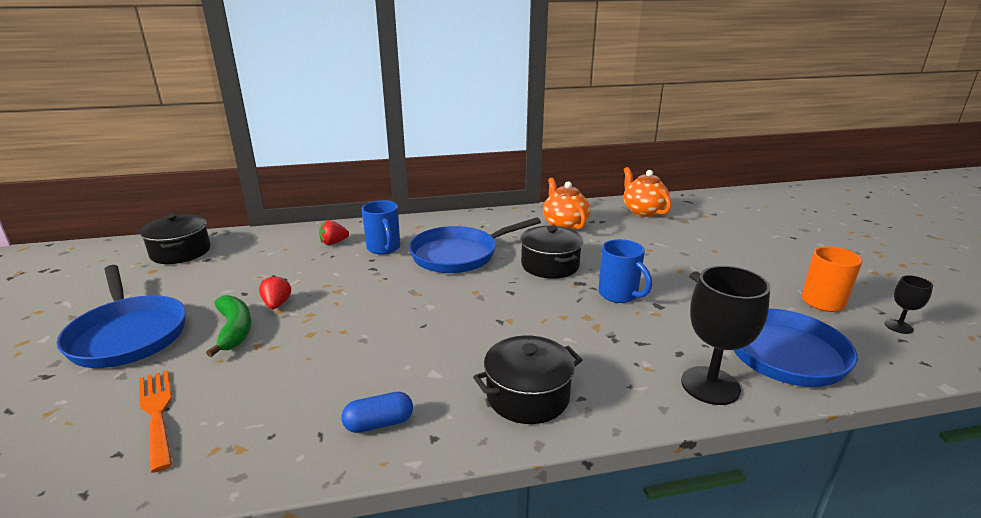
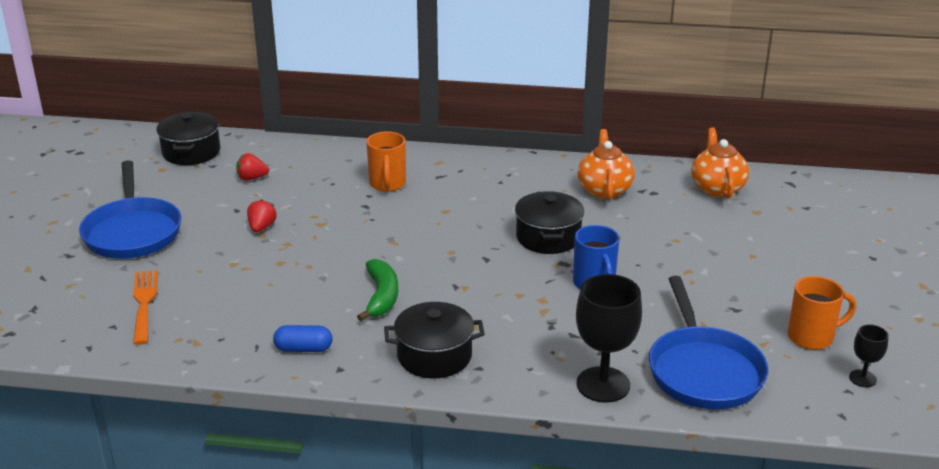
camera: 20 degrees right, 5 degrees up
green banana [206,295,251,357] -> green banana moved to [357,259,398,321]
red strawberry [319,220,349,245] -> red strawberry moved to [236,153,269,181]
blue mug [361,200,400,255] -> orange mug [366,131,406,192]
blue pan [409,217,541,273] -> none

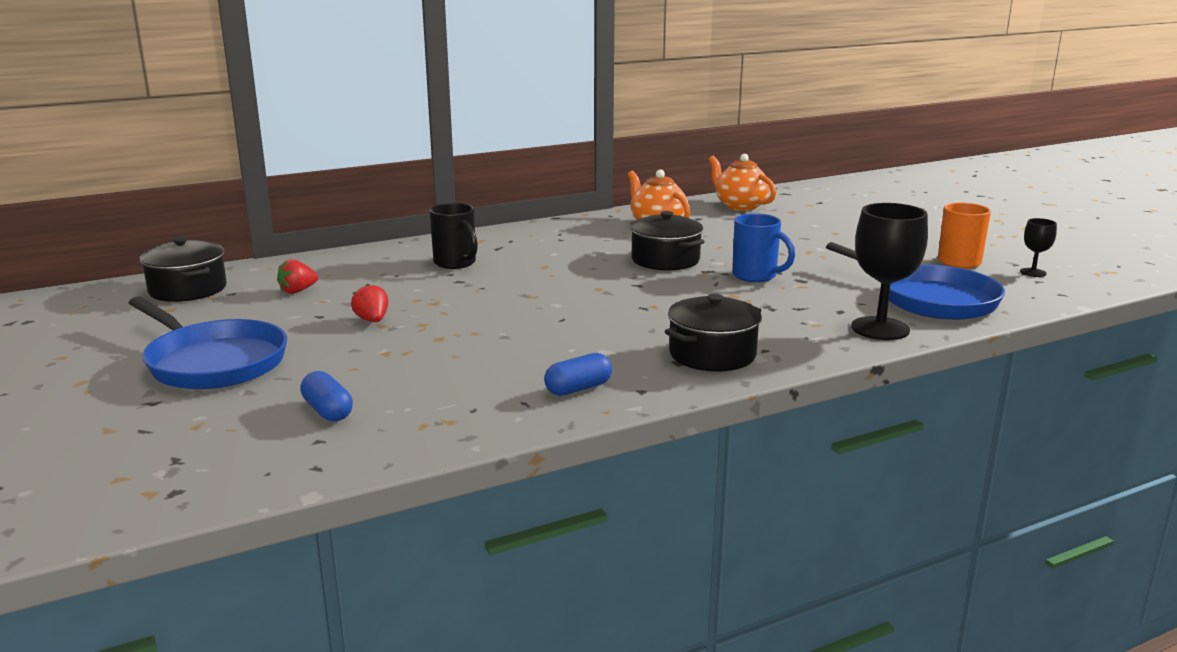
camera: 35 degrees left, 10 degrees down
orange fork [133,270,158,345] -> blue capsule [300,371,353,422]
green banana [357,259,398,321] -> none
orange mug [366,131,406,192] -> black mug [430,203,478,269]

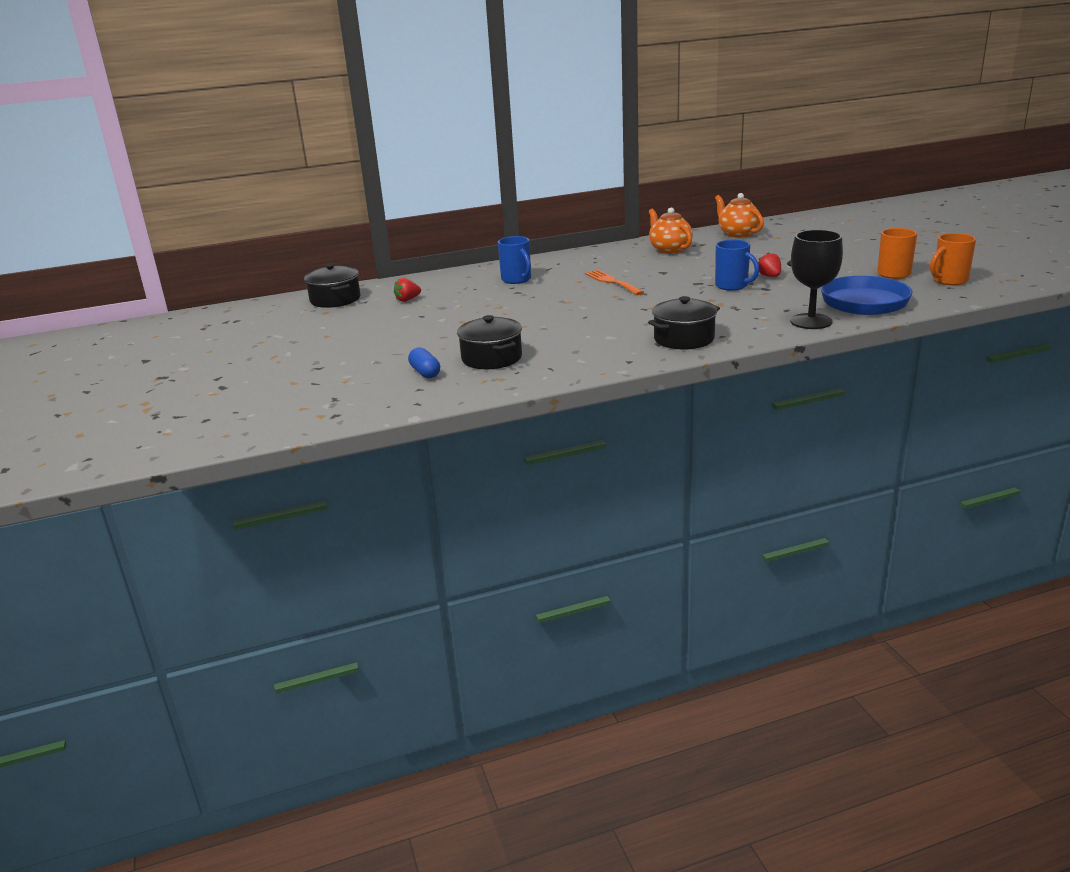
camera: 10 degrees right, 5 degrees up
blue pan [128,297,287,390] -> none
red strawberry [351,283,389,322] -> red strawberry moved to [758,252,781,277]
black mug [430,203,478,269] -> blue mug [498,236,531,284]
blue capsule [544,353,612,396] -> none
black pot [630,211,705,270] -> black pot moved to [457,315,522,369]
black goblet [1020,218,1057,277] -> orange mug [930,233,976,285]
none -> orange fork [585,270,644,295]

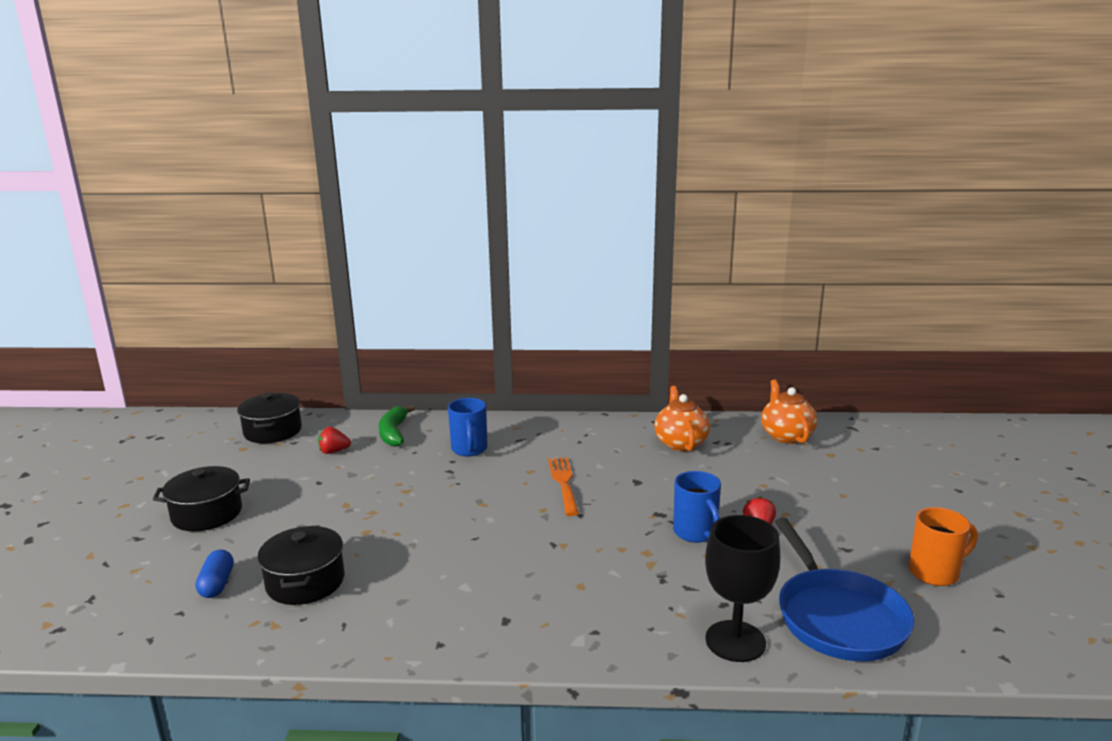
camera: 20 degrees right, 5 degrees down
black pot [648,296,720,349] -> black pot moved to [153,466,250,531]
orange mug [930,233,976,285] -> none
none -> green banana [379,405,415,447]

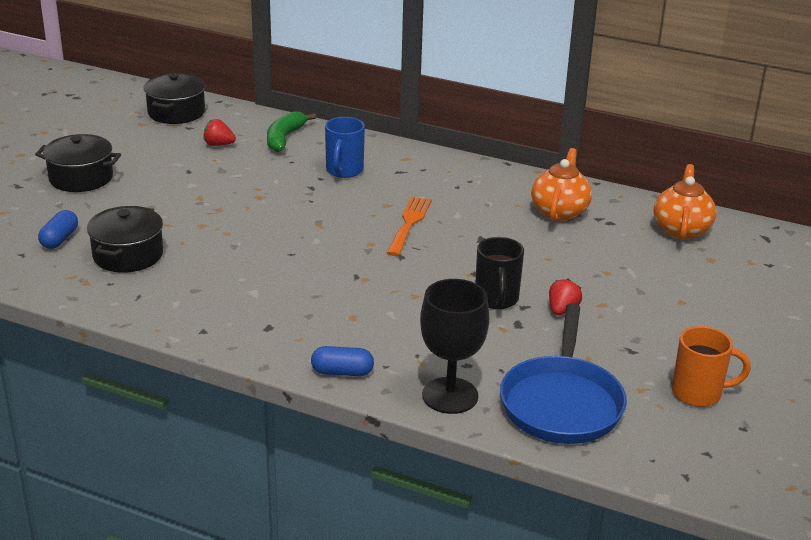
camera: 20 degrees right, 10 degrees up
blue mug [673,471,721,543] -> black mug [476,237,524,309]
none -> blue capsule [311,346,374,376]

